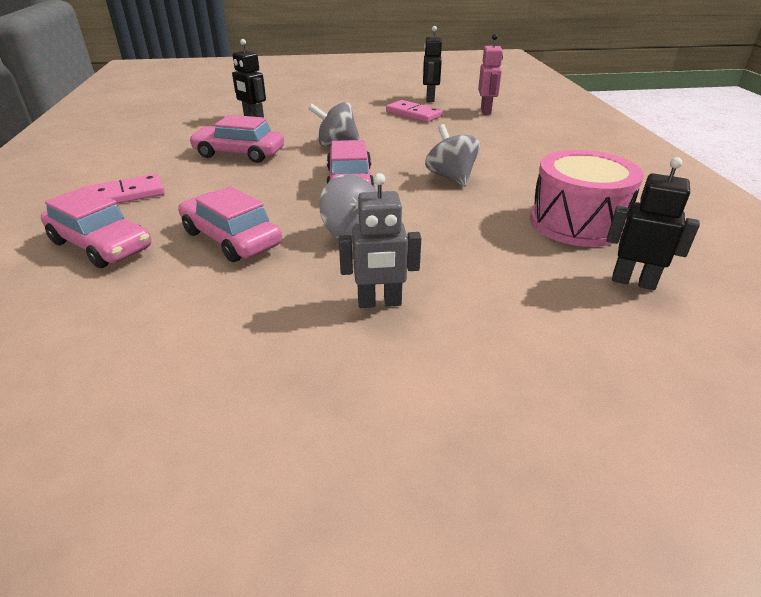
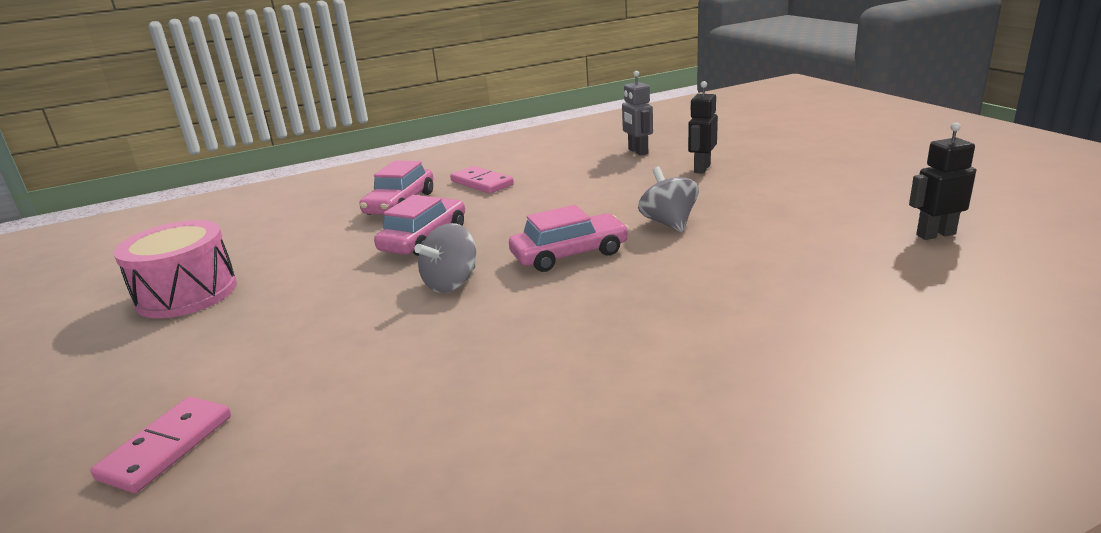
camera: 75 degrees right, 10 degrees down
pink car [189,115,284,163] -> none
grey robot [339,173,421,308] -> grey robot moved to [622,71,653,156]
pink domino [386,100,443,122] -> pink domino moved to [90,397,231,493]
grey spinning top [425,124,480,187] -> none
pink robot [478,34,503,115] -> none
pink drum [530,150,644,247] -> pink drum moved to [113,220,237,318]
black robot [607,157,700,290] -> none

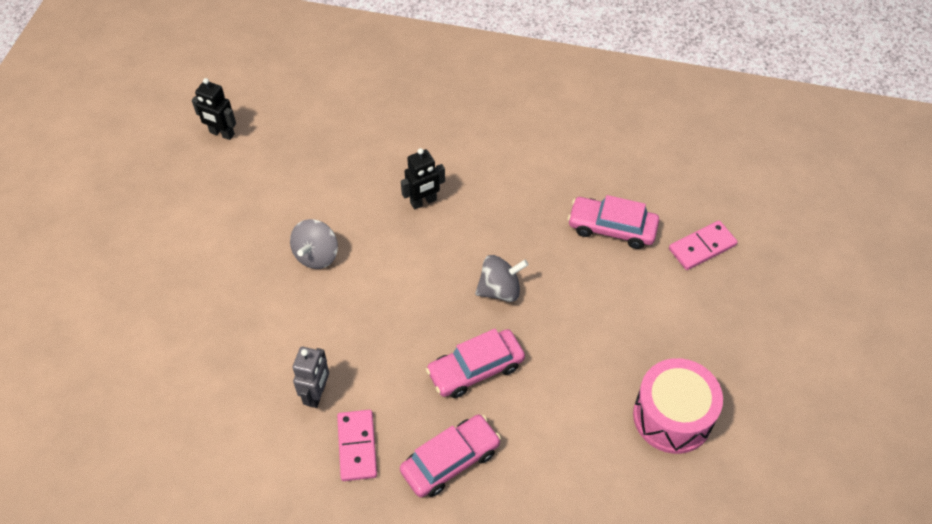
camera: 145 degrees left, 30 degrees up
pink car [509,205,629,272] -> pink car moved to [568,195,659,249]
grey robot [622,71,653,156] -> grey robot moved to [292,347,329,408]
black robot [688,81,718,174] -> black robot moved to [401,148,445,209]

